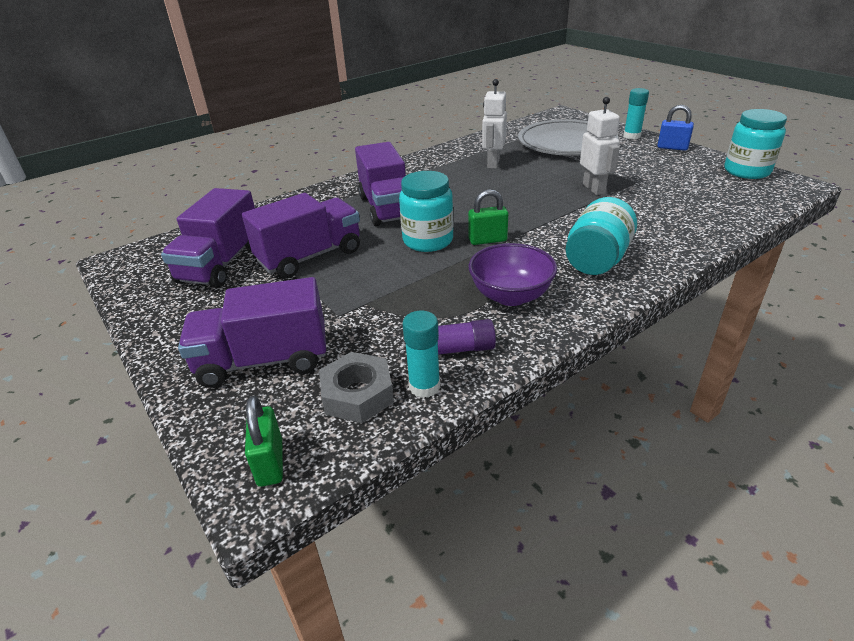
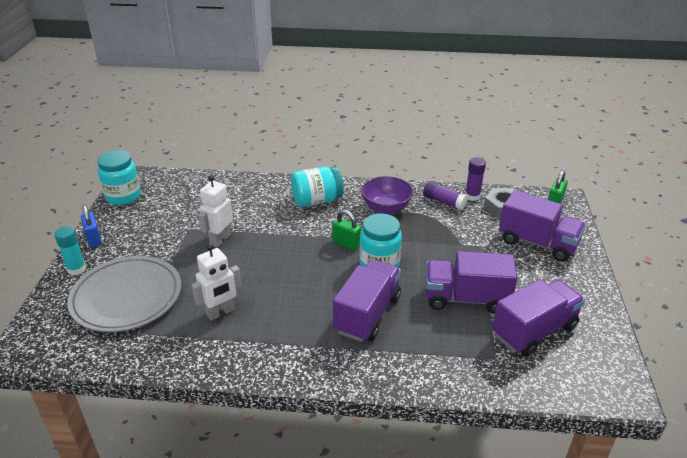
camera: 140 degrees left, 0 degrees up
turquoise glue stick [403,311,440,398] -> purple glue stick [465,157,486,201]

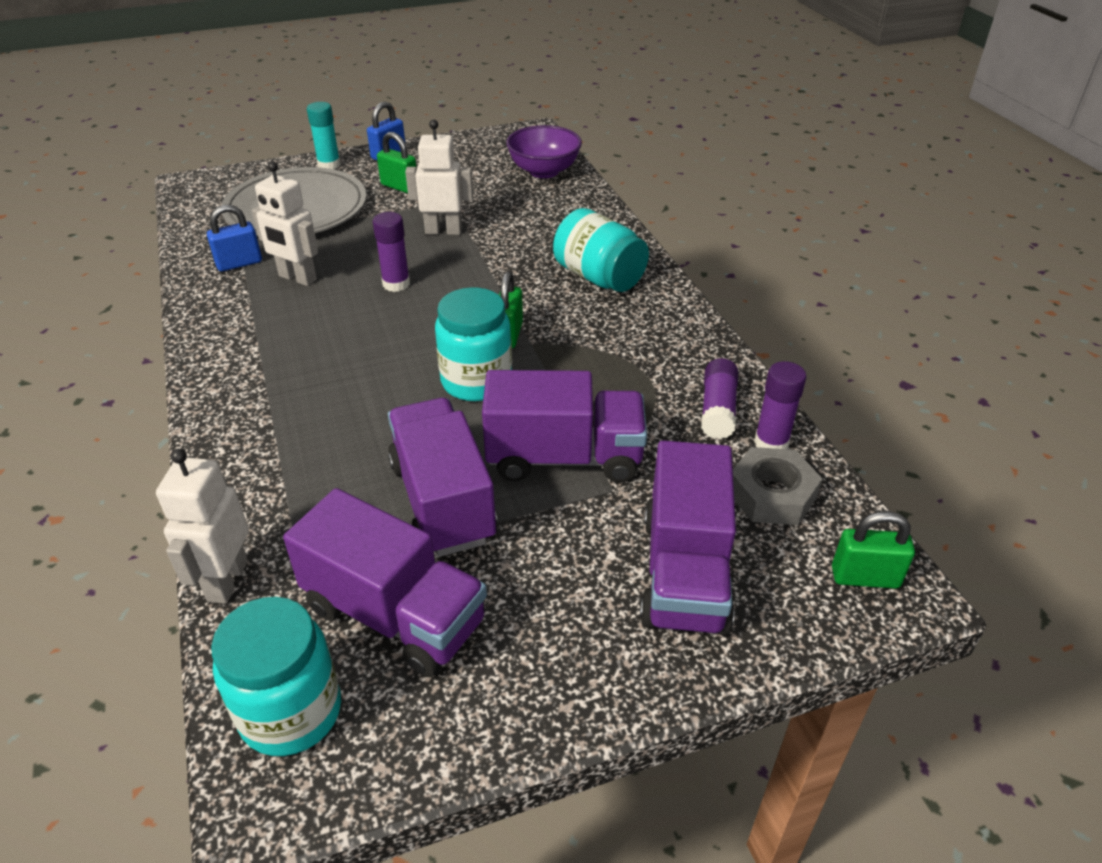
camera: 65 degrees right, 5 degrees up
turquoise jar [97,150,141,205] -> turquoise jar moved to [211,597,341,756]
purple truck [333,259,401,342] -> purple truck moved to [482,370,647,483]
purple bowl [361,176,414,215] -> purple bowl moved to [506,125,582,178]
none -> white robot [156,449,249,604]
none -> blue padlock [207,205,262,271]
none -> purple glue stick [373,212,410,292]
none -> green padlock [377,132,417,193]

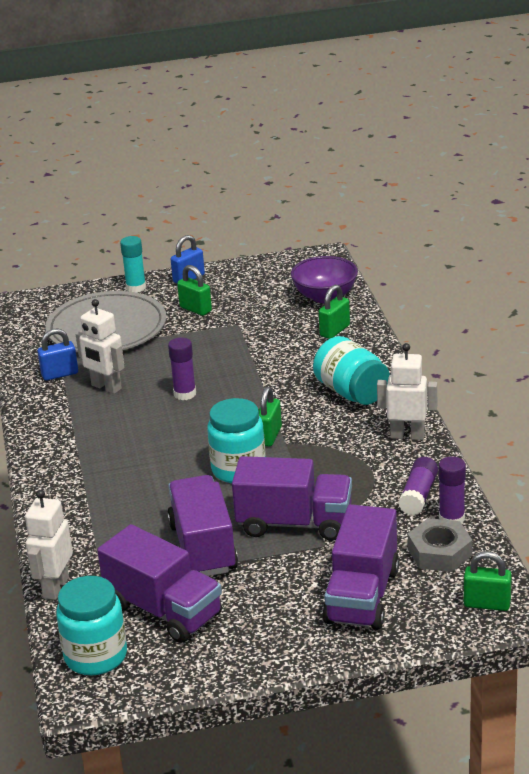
camera: 10 degrees right, 10 degrees down
white robot [405,120,473,235] -> white robot moved to [377,343,437,440]
none -> green padlock [319,285,350,339]

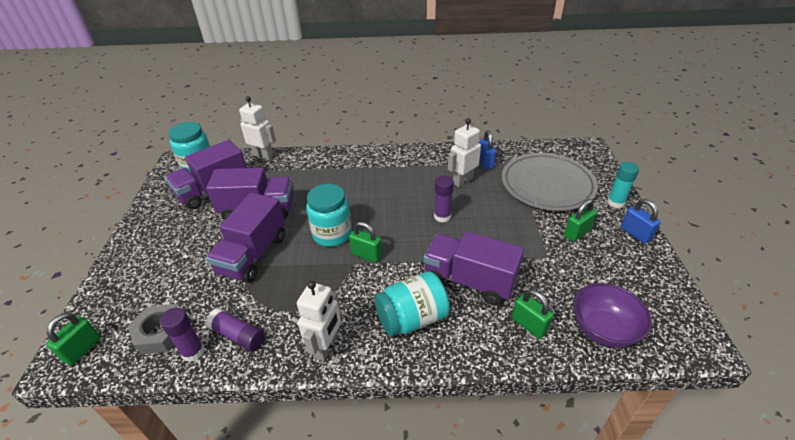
camera: 100 degrees right, 10 degrees up
purple truck [322,504,399,630] -> purple truck moved to [424,231,524,305]

